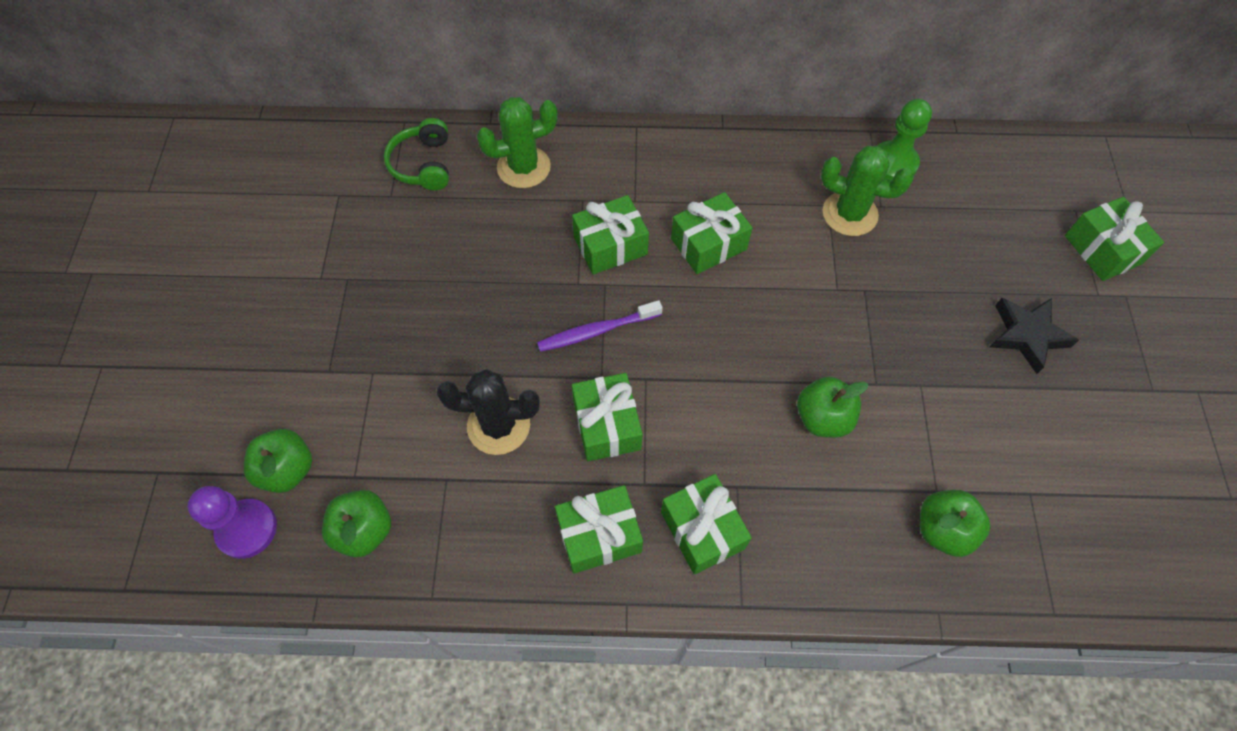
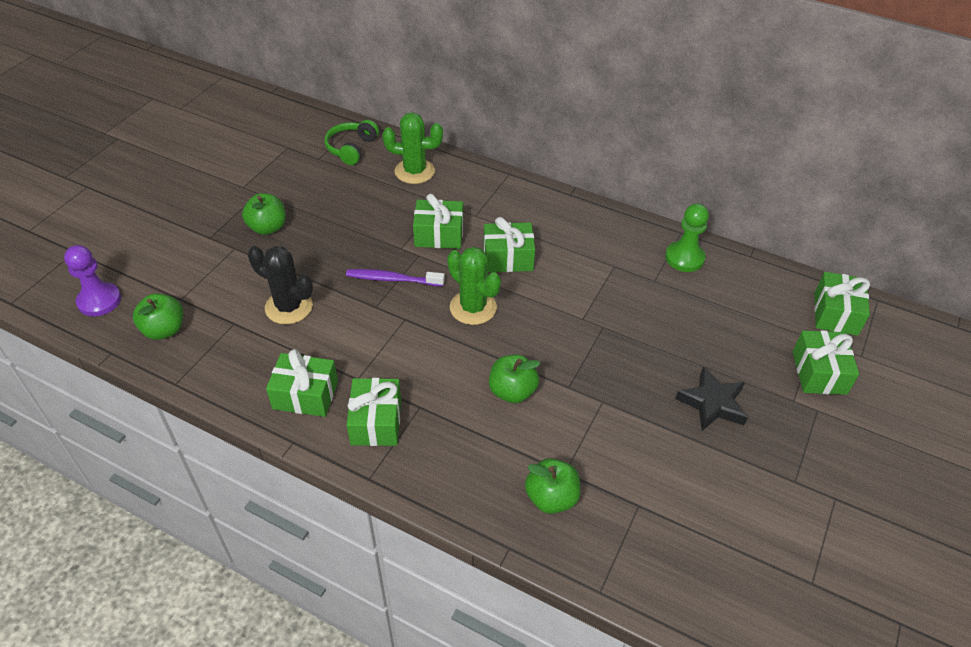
camera: 25 degrees right, 15 degrees down
green apple [244,429,312,493] -> green apple moved to [242,193,286,235]
green gift [572,373,642,461] -> green gift moved to [814,272,870,336]
green cactus [821,146,914,236] -> green cactus moved to [447,247,501,325]

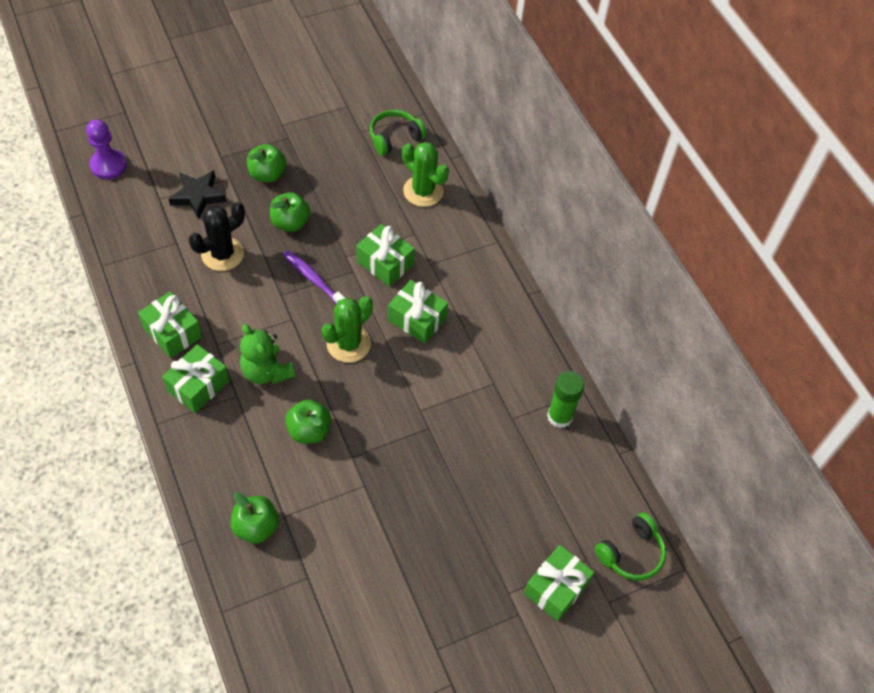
camera: 35 degrees right, 10 degrees up
green apple [133,293,183,340] -> green apple moved to [270,192,310,232]
black cactus [248,246,313,324] -> black cactus turned 75 degrees clockwise [189,202,245,271]
green cactus [447,247,501,325] -> green cactus turned 45 degrees clockwise [322,296,373,363]
green pawn [665,203,709,272] -> green glue stick [547,371,584,428]
black star [675,367,748,431] -> black star moved to [168,170,227,219]
green gift [814,272,870,336] -> green headphones [595,513,666,581]
none -> green teddy bear [240,324,295,384]

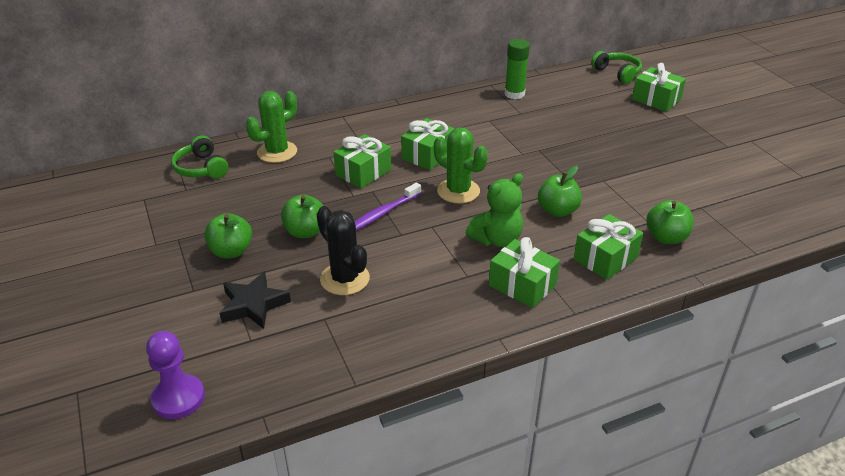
camera: 85 degrees left, 20 degrees down
green gift [138,292,202,358] -> green gift moved to [574,214,643,280]

